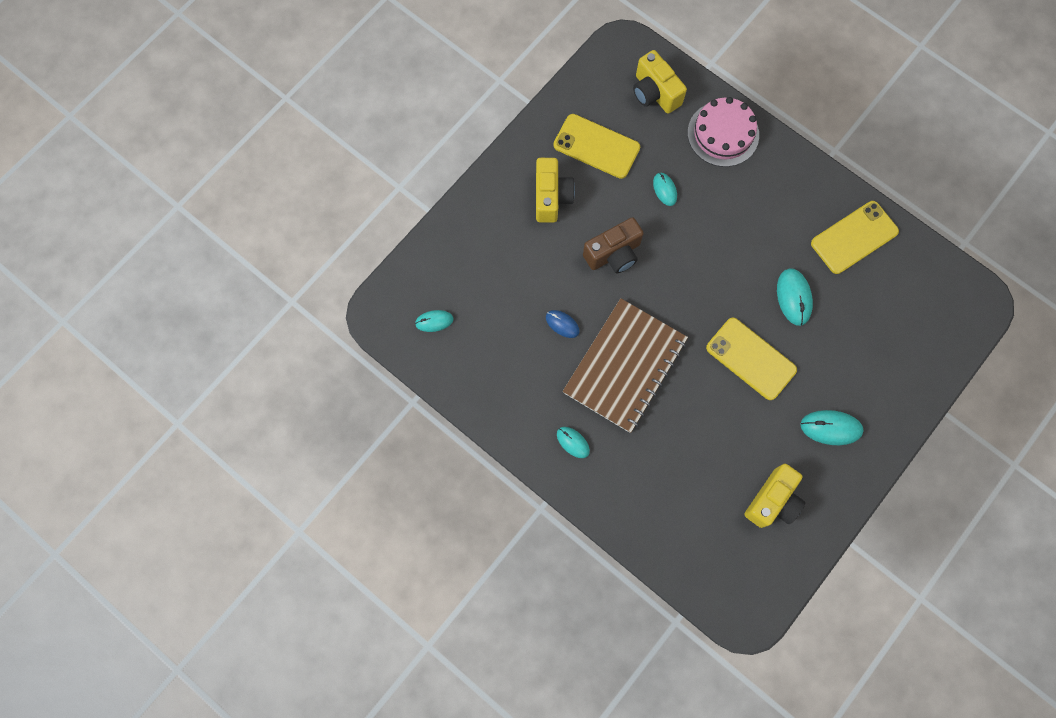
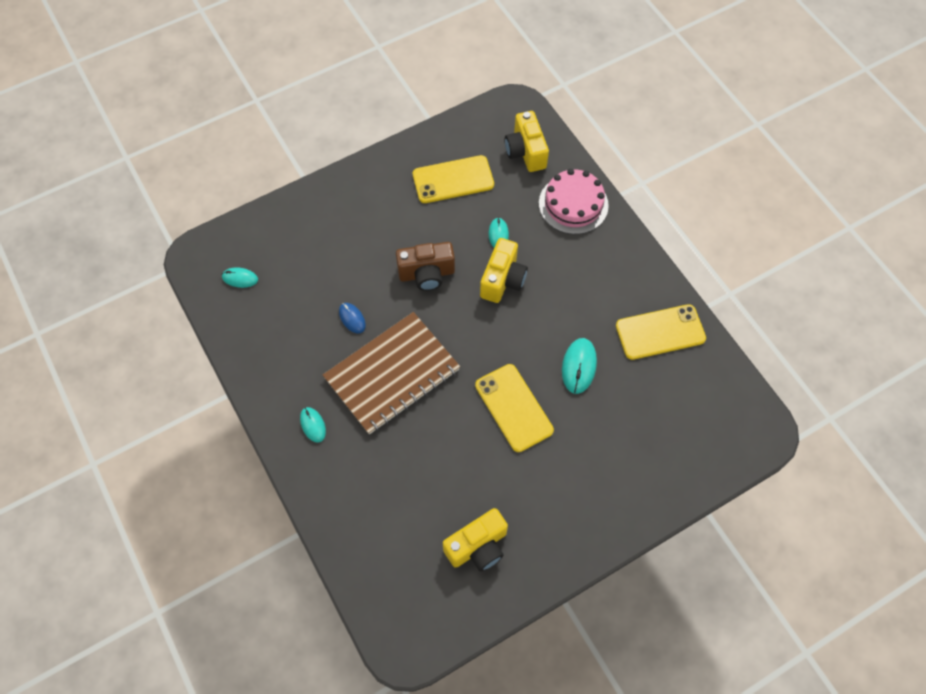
camera: 20 degrees right, 10 degrees down
yellow camera [536,158,575,223] -> yellow camera moved to [480,238,528,303]
yellow phone [554,114,640,179] -> yellow phone turned 60 degrees counterclockwise [413,155,494,203]
turquoise mouse [800,410,864,445] -> none

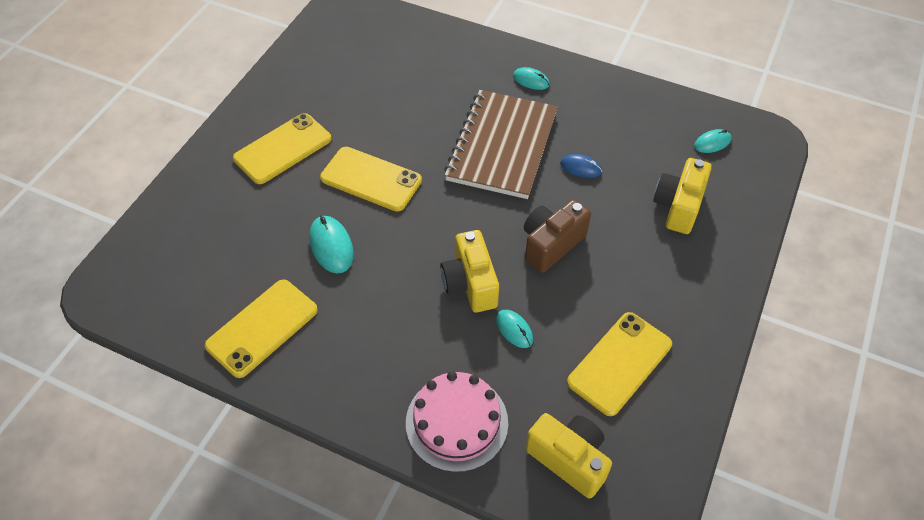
camera: 145 degrees right, 10 degrees down
yellow camera [443,508,508,572] -> yellow camera moved to [653,158,712,234]
none -> yellow phone [233,113,332,184]

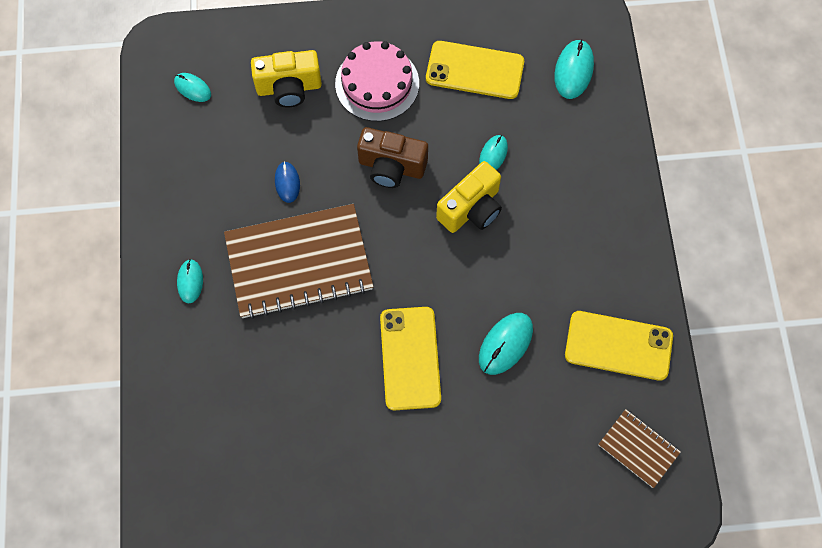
camera: 120 degrees left, 15 degrees up
yellow phone [233,113,332,184] -> none
pink cake [406,371,508,472] -> pink cake moved to [335,41,419,121]
yellow camera [526,413,612,499] -> turquoise mouse [554,39,594,99]
none -> brown notebook [598,409,681,488]

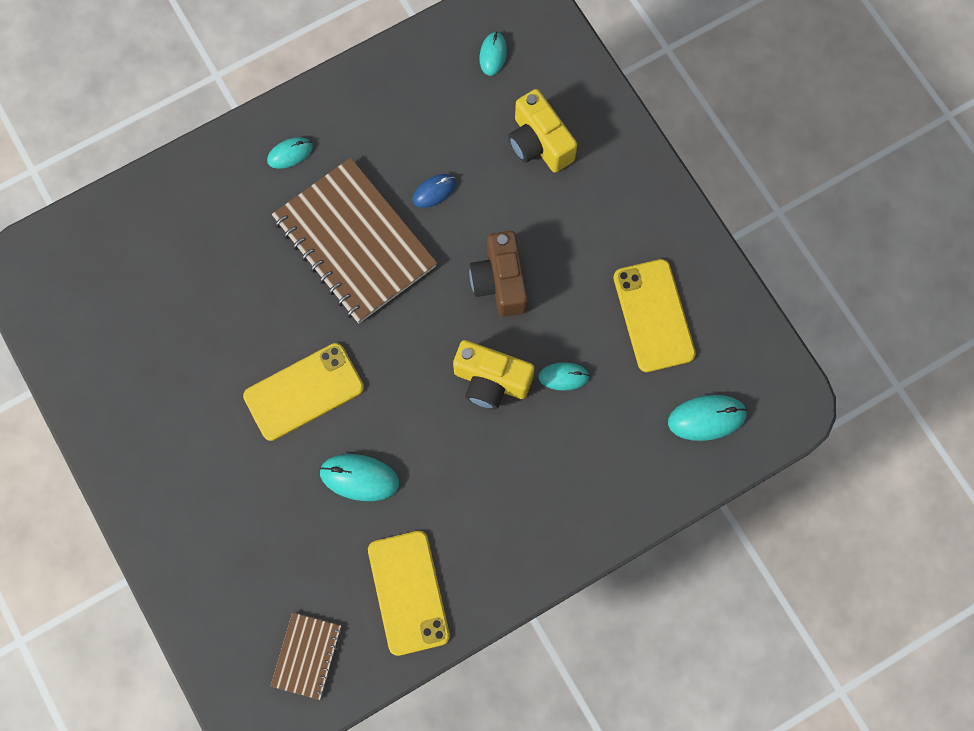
camera: 65 degrees right, 5 degrees up
pink cake [335,41,419,121] -> none

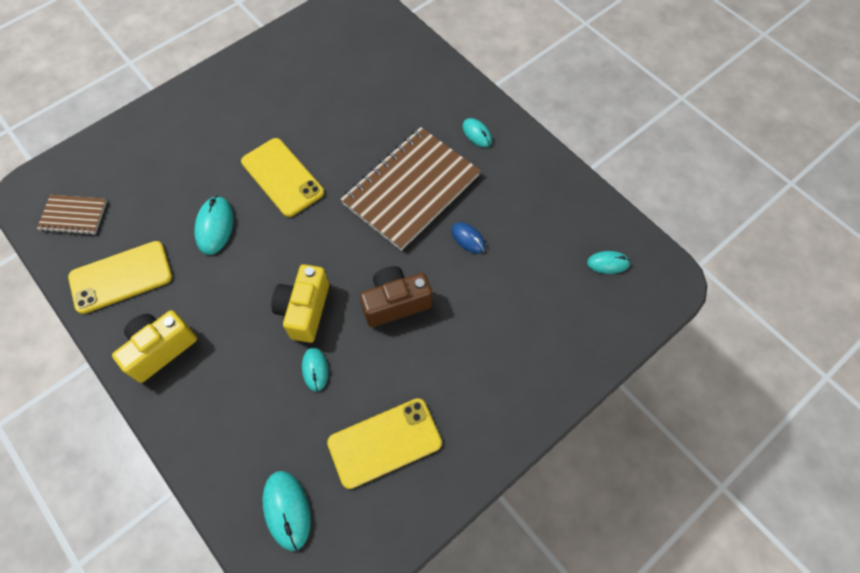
camera: 80 degrees right, 10 degrees down
yellow camera [508,89,577,173] -> yellow camera moved to [112,310,197,383]

